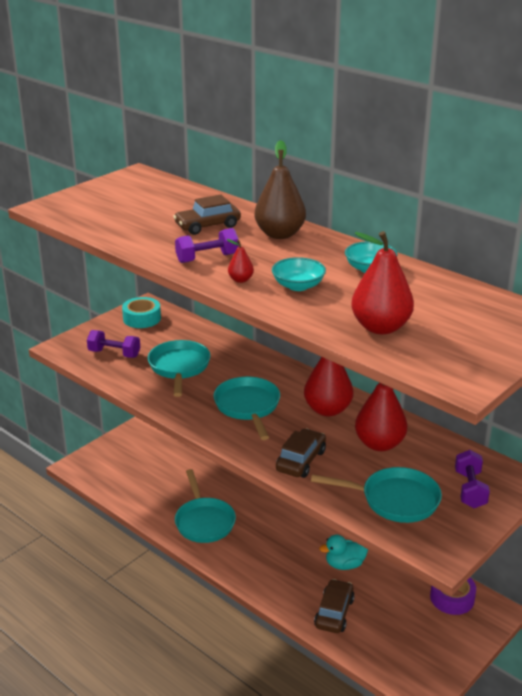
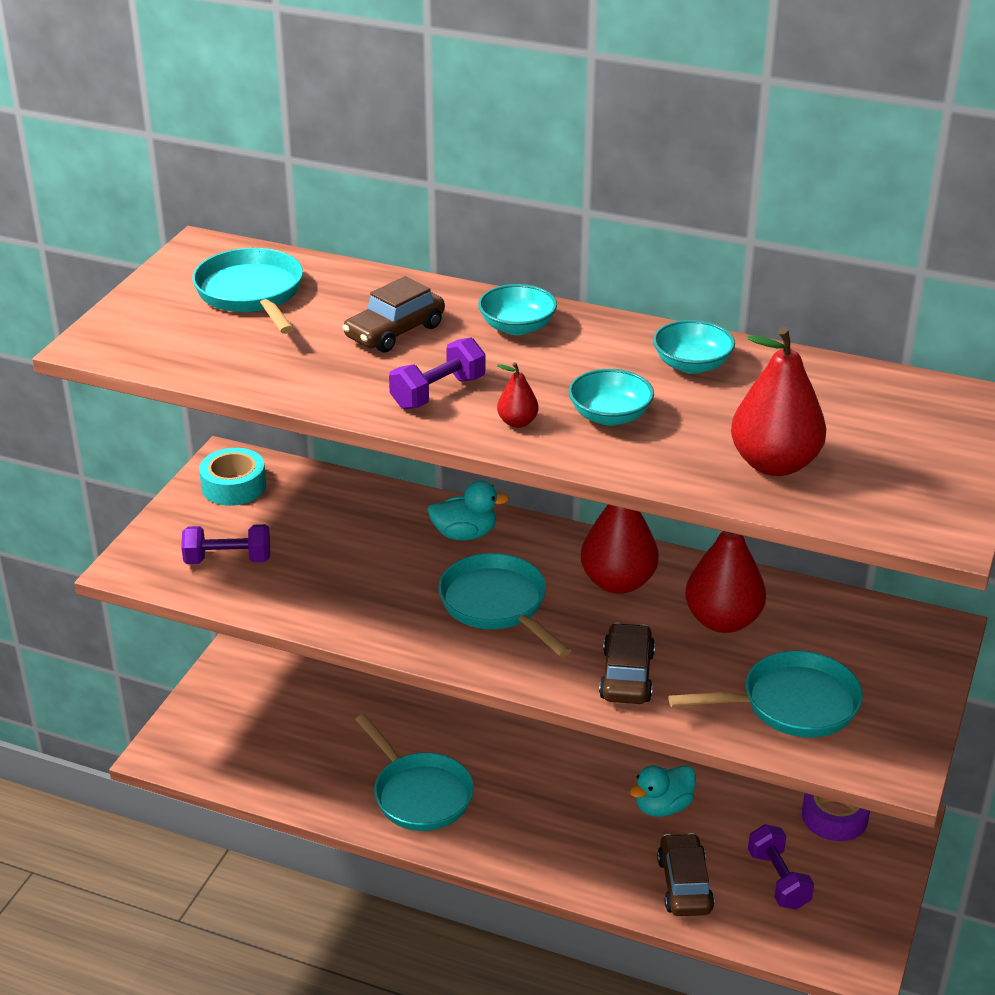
camera: 20 degrees left, 5 degrees up
turquoise pan [148,340,211,397] -> turquoise pan moved to [192,248,303,334]
brown pear [255,140,306,239] -> turquoise bowl [478,284,557,335]
purple dumbbell [455,450,490,508] -> purple dumbbell moved to [748,824,814,910]
none -> turquoise duck [427,481,509,540]

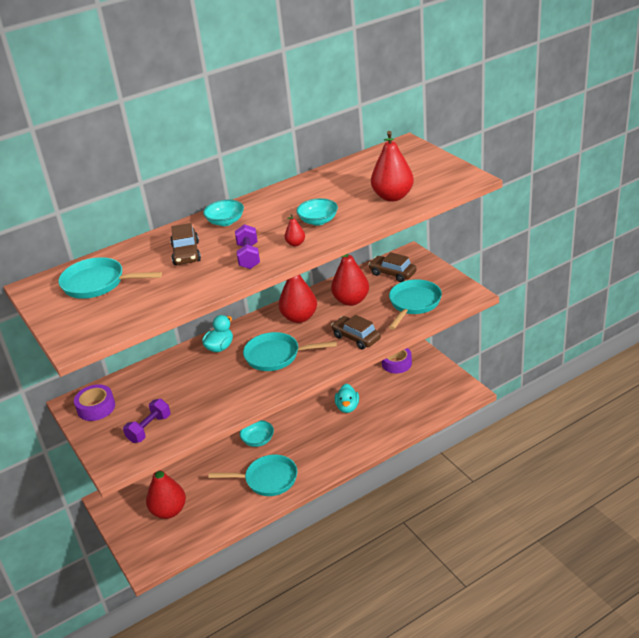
camera: 50 degrees left, 0 degrees up
turquoise tape [199,448,266,506] -> purple tape [74,384,115,421]
turquoise bowl [653,320,735,374] -> turquoise bowl moved to [239,420,274,447]
brown car [657,833,714,916] -> brown car moved to [368,252,417,282]
purple dumbbell [748,824,814,910] -> none
none -> red pear [146,470,186,519]

